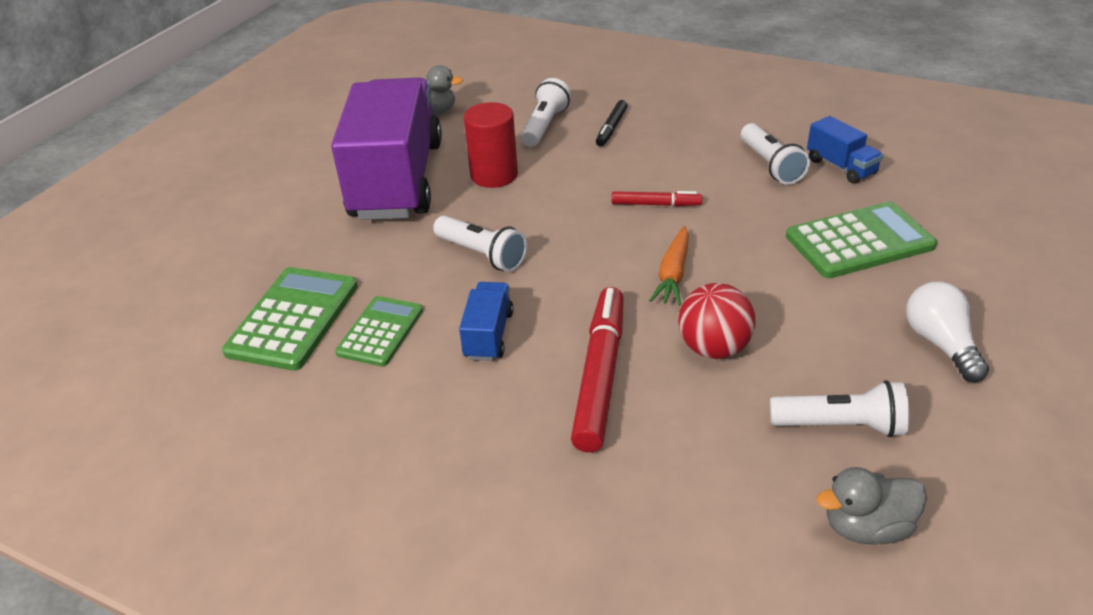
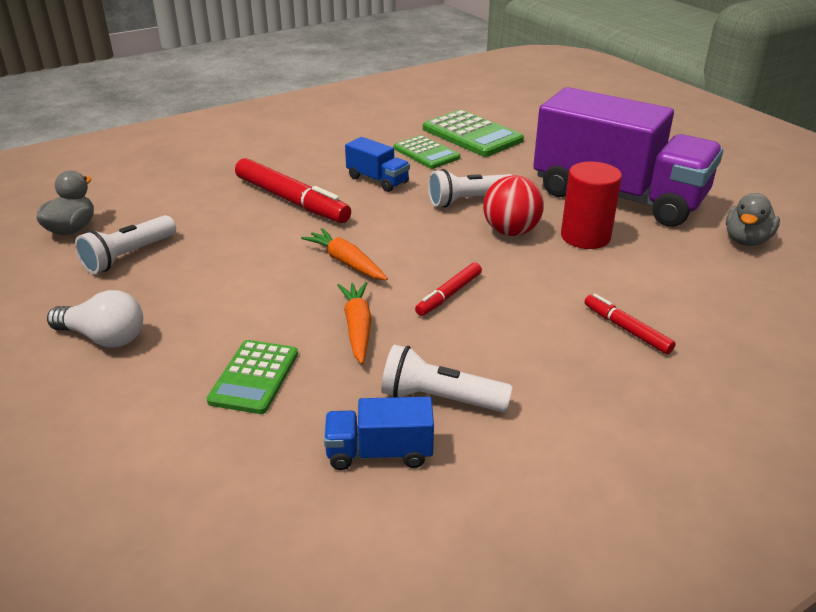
camera: 120 degrees right, 5 degrees down
white flashlight [521,78,571,147] -> none
black marker [596,100,628,146] -> red marker [585,294,676,354]
red ball [678,283,755,359] -> red ball moved to [483,175,544,236]
green calculator [786,201,937,278] -> green calculator [207,340,298,414], size x0.65
none -> orange carrot [337,282,372,364]

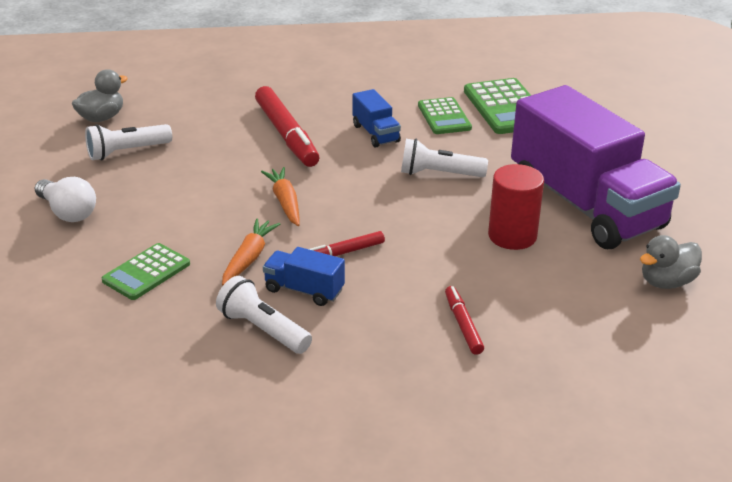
camera: 25 degrees right, 0 degrees up
blue truck [324,397,434,470] -> blue truck moved to [263,247,345,306]
red ball [483,175,544,236] -> none

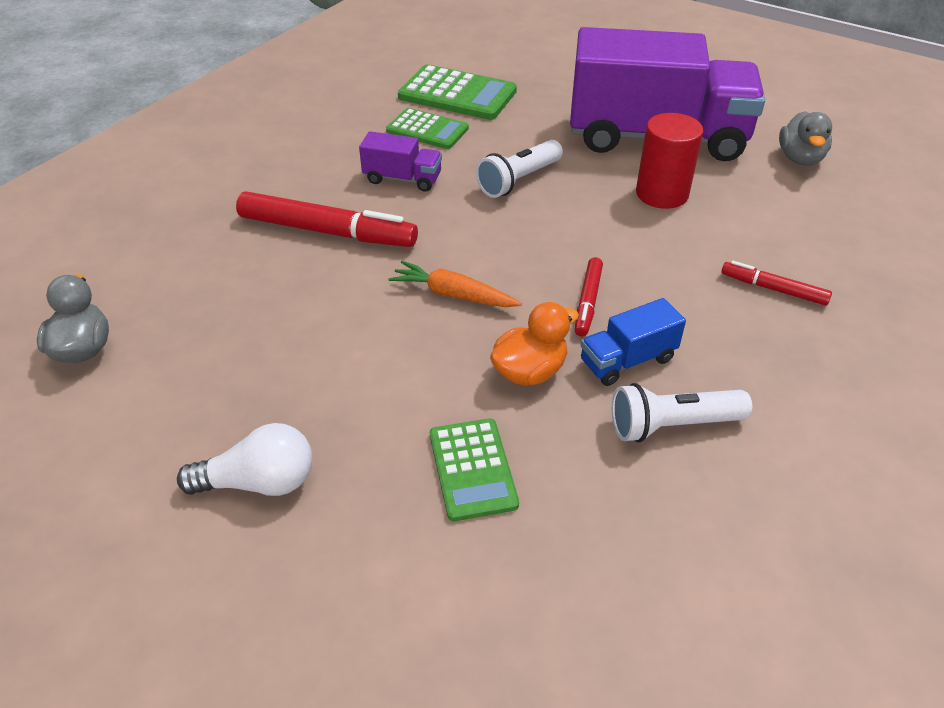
camera: 50 degrees left, 10 degrees up
white flashlight [85,124,172,161] -> none
orange carrot [222,218,280,286] -> orange duck [490,302,579,386]
blue truck [352,89,401,148] -> purple truck [359,131,442,192]

